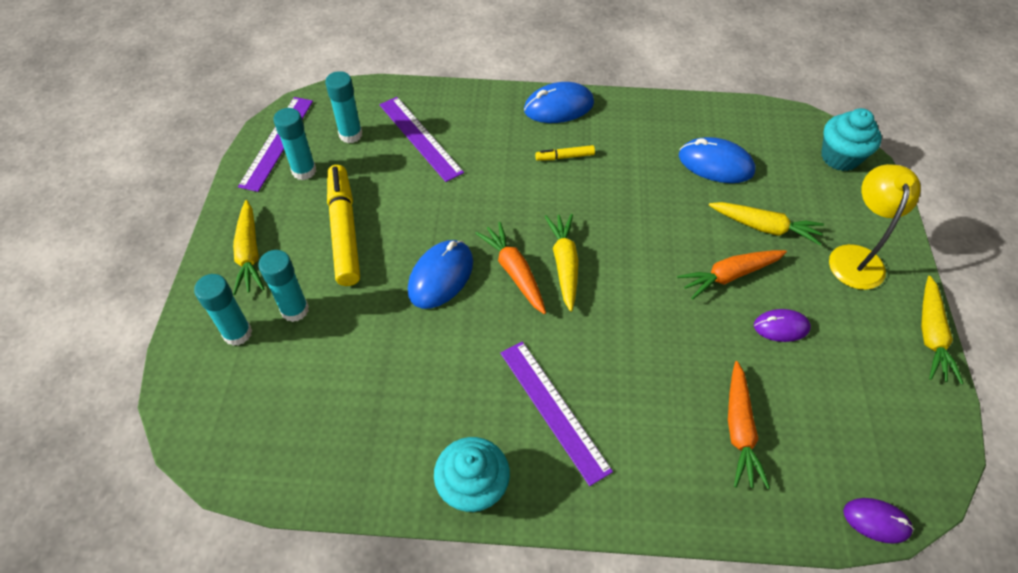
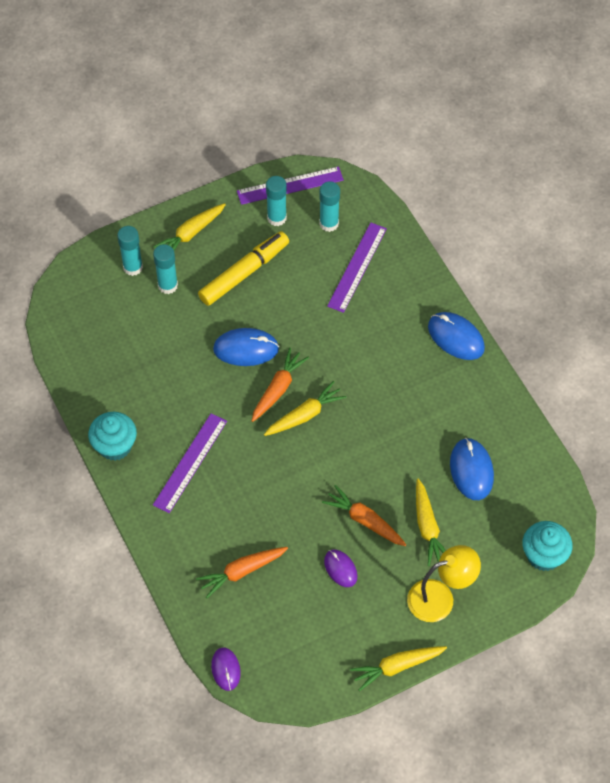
camera: 60 degrees right, 5 degrees up
yellow marker [535,145,595,161] -> none

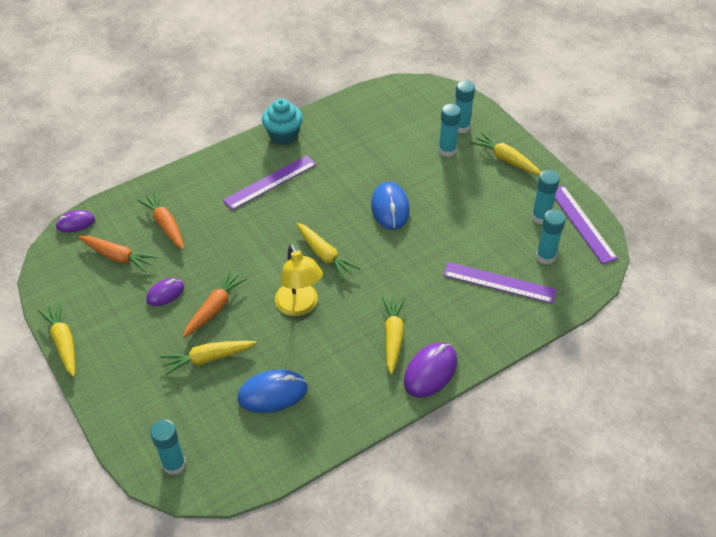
camera: 85 degrees right, 10 degrees down
purple ruler [153,413,227,513] -> purple ruler turned 60 degrees counterclockwise [223,155,316,210]
yellow marker [198,231,289,306] -> none
orange carrot [252,348,309,422] -> orange carrot moved to [78,236,157,273]
yellow lamp [407,545,481,622] -> yellow lamp moved to [275,244,323,316]
blue mouse [428,312,485,360] -> purple mouse [404,342,457,398]
turquoise cupcake [522,521,573,571] -> turquoise glue stick [150,420,186,475]
none -> yellow carrot [382,296,405,375]

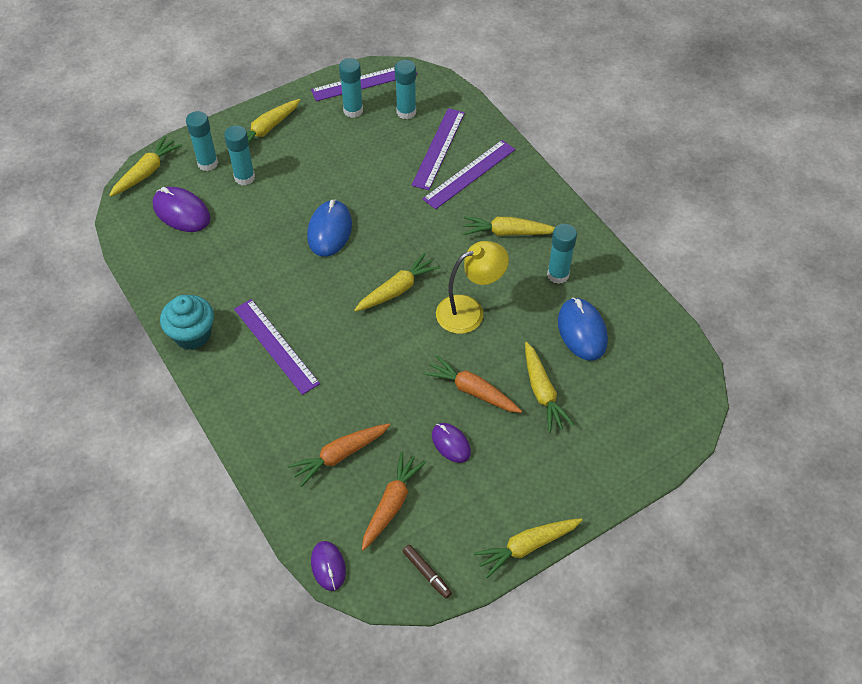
camera: 90 degrees left, 5 degrees up
turquoise glue stick [150,420,186,475] -> turquoise glue stick moved to [547,224,577,284]
blue mouse [371,181,410,230] -> blue mouse turned 75 degrees counterclockwise [307,200,352,257]
purple mouse [404,342,457,398] -> purple mouse moved to [153,187,211,232]
none -> yellow carrot [109,136,182,197]
none -> brown marker [403,545,452,599]
none -> purple ruler [423,140,515,209]

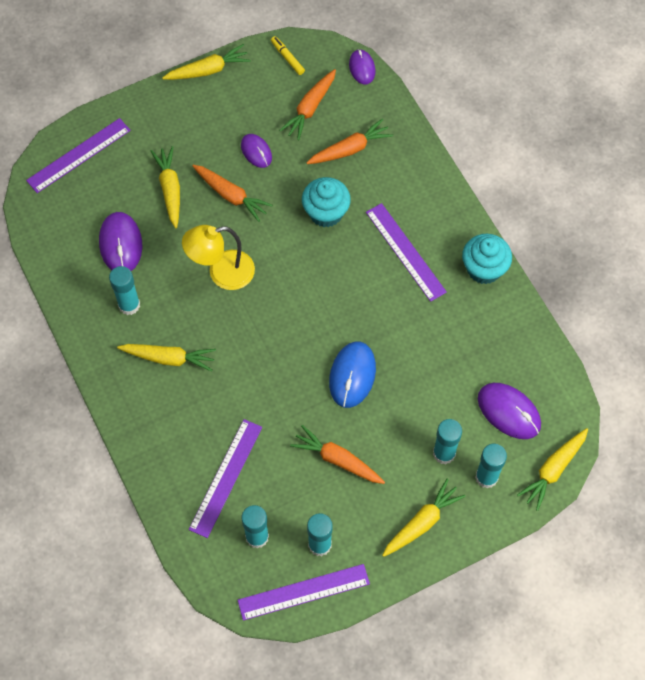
camera: 175 degrees left, 10 degrees up
yellow carrot [354,253,440,312] -> none
brown marker [403,545,452,599] -> yellow marker [271,36,305,75]
purple ruler [423,140,515,209] -> purple ruler moved to [26,118,131,193]
blue mouse [558,298,608,361] -> purple mouse [99,212,142,271]
none -> orange carrot [290,425,385,484]
none -> turquoise cupcake [302,177,351,227]

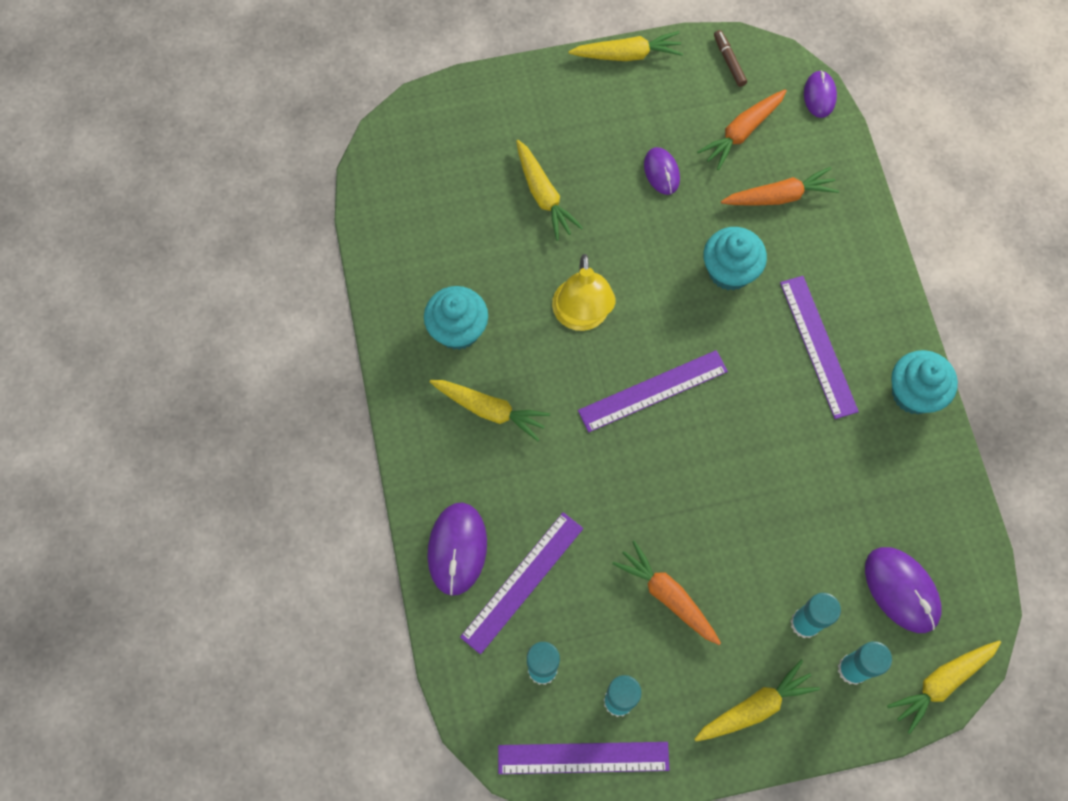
camera: 15 degrees right, 5 degrees up
purple ruler [26,118,131,193] -> purple ruler moved to [578,350,728,432]
purple mouse [99,212,142,271] -> purple mouse moved to [427,502,487,596]
turquoise glue stick [109,266,140,315] -> turquoise cupcake [424,286,488,350]
yellow carrot [151,146,180,229] -> yellow carrot turned 150 degrees clockwise [516,140,583,241]
yellow lamp [182,225,255,290] -> yellow lamp turned 90 degrees counterclockwise [552,254,615,331]
orange carrot [192,165,273,222] -> none
yellow marker [271,36,305,75] -> brown marker [714,30,747,87]
blue mouse [329,341,376,408] -> none

